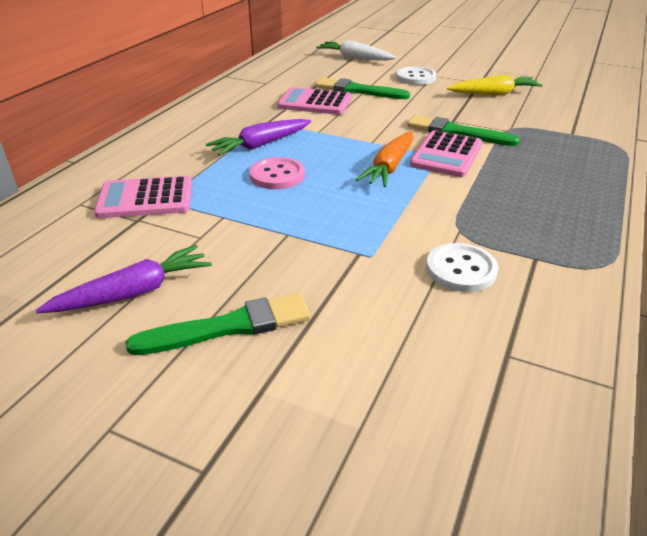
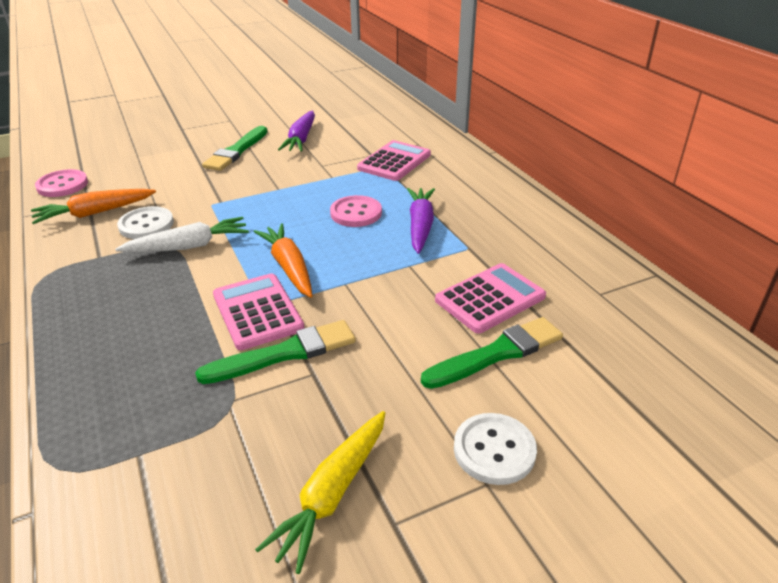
camera: 130 degrees right, 0 degrees up
white carrot [316,40,396,61] -> white carrot moved to [115,217,249,253]
none -> orange carrot [31,189,156,224]
none -> pink button [35,169,88,197]

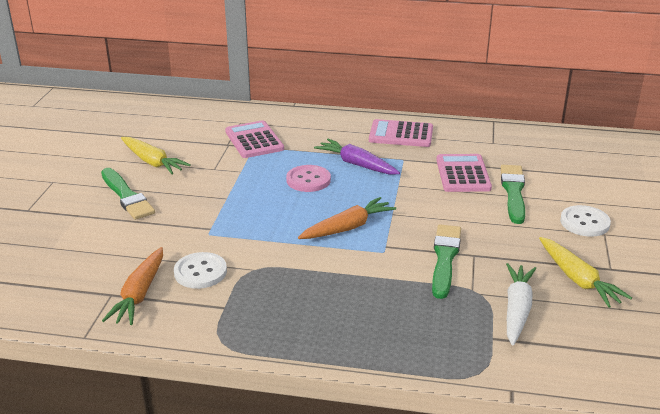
camera: 55 degrees left, 5 degrees down
pink button [35,169,88,197] -> none
white carrot [115,217,249,253] -> white carrot moved to [506,263,536,346]
pink calculator [213,274,304,350] -> pink calculator moved to [369,119,433,147]
orange carrot [254,223,312,298] -> orange carrot turned 135 degrees clockwise [298,197,396,239]
purple carrot [278,111,315,152] -> yellow carrot [121,137,191,175]

